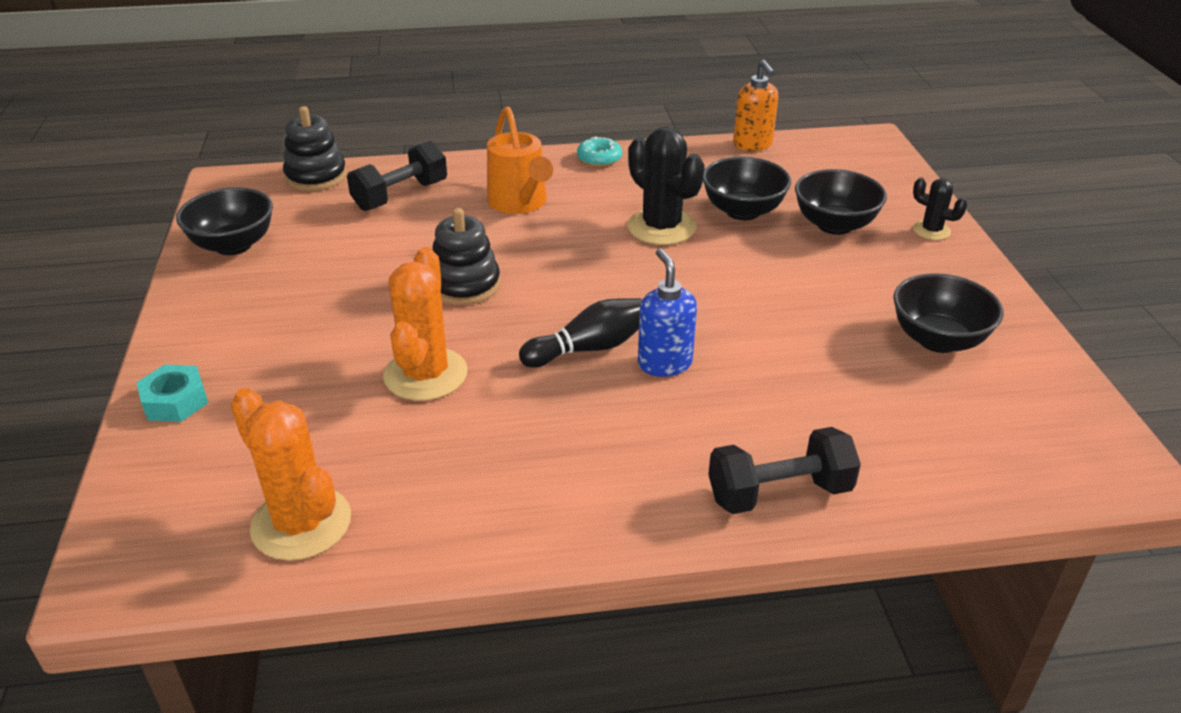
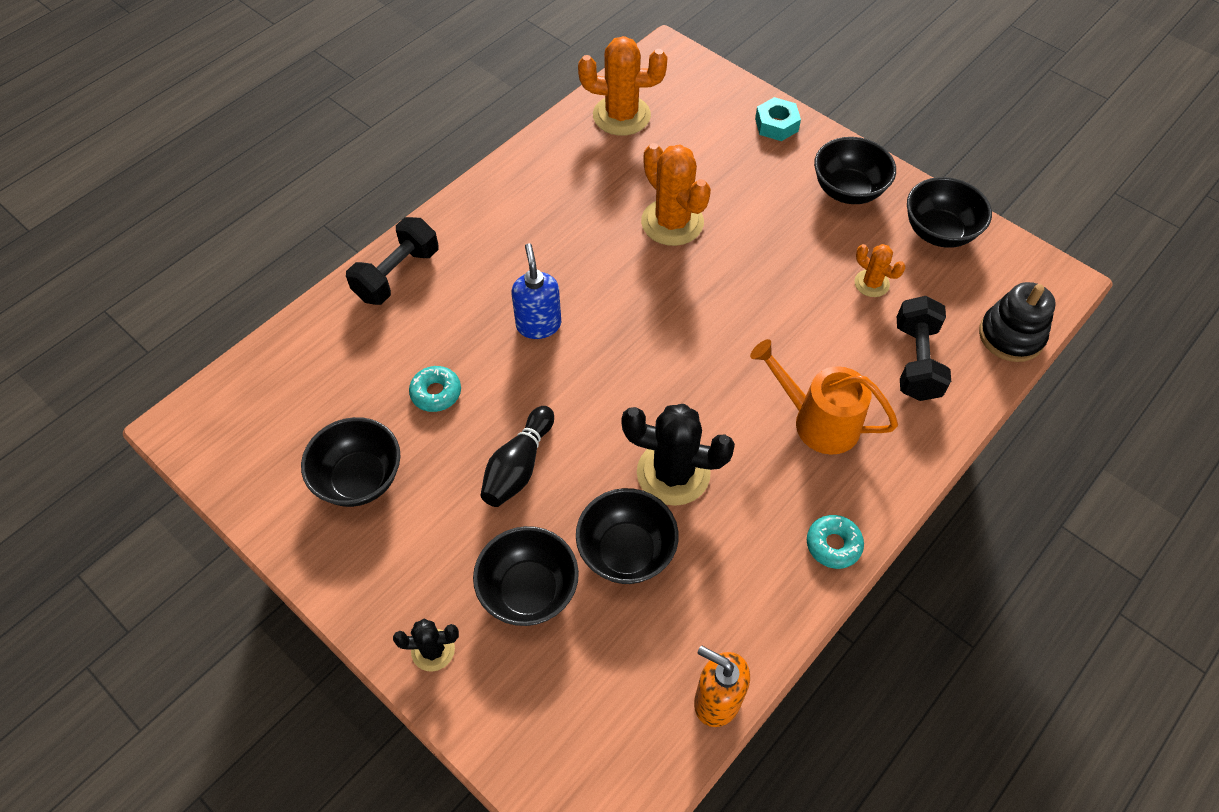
camera: 140 degrees right, 20 degrees up
black stacking toy [432,208,500,305] -> none
black bowling pin [519,298,642,367] -> black bowling pin moved to [480,406,554,507]
blue soap dispenser [638,248,697,377] -> blue soap dispenser turned 135 degrees counterclockwise [511,243,561,339]
none -> turquoise donut [409,366,461,412]
none -> black bowl [814,137,896,204]
none -> orange cactus [855,244,905,297]

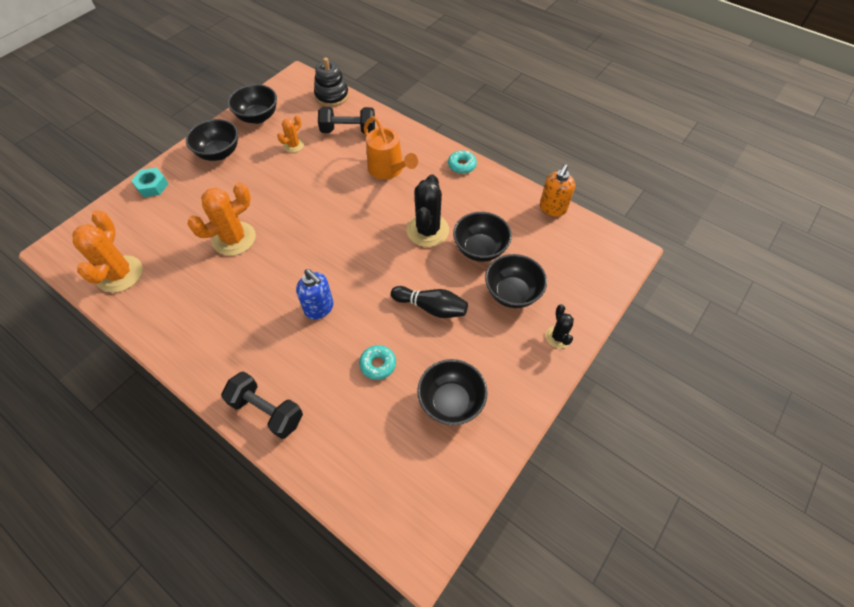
camera: 95 degrees left, 0 degrees up
blue soap dispenser [511,243,561,339] -> blue soap dispenser turned 120 degrees counterclockwise [296,269,334,320]
orange watering can [750,339,898,454] -> orange watering can turned 60 degrees counterclockwise [364,116,418,179]

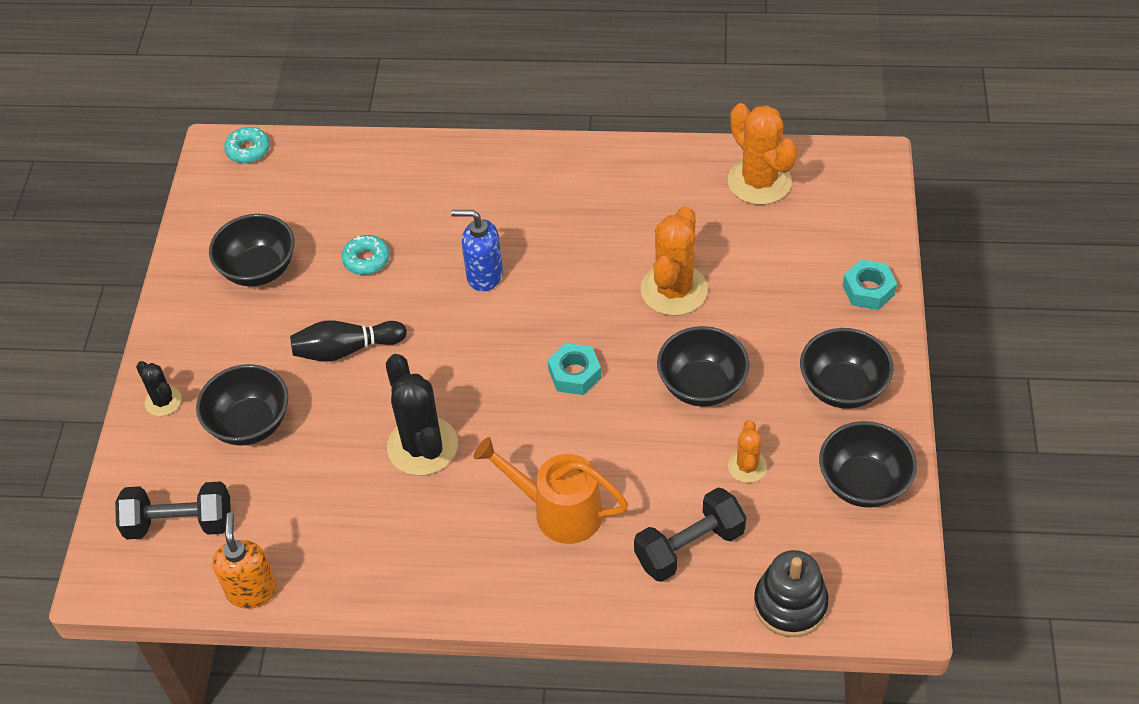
camera: 150 degrees right, 5 degrees down
black dumbbell [221,371,303,439] -> black dumbbell moved to [115,481,231,539]
turquoise donut [448,150,477,174] -> turquoise donut moved to [224,127,270,163]
black bowl [453,212,512,262] -> black bowl moved to [657,326,749,407]
none -> turquoise nut [548,343,601,395]

